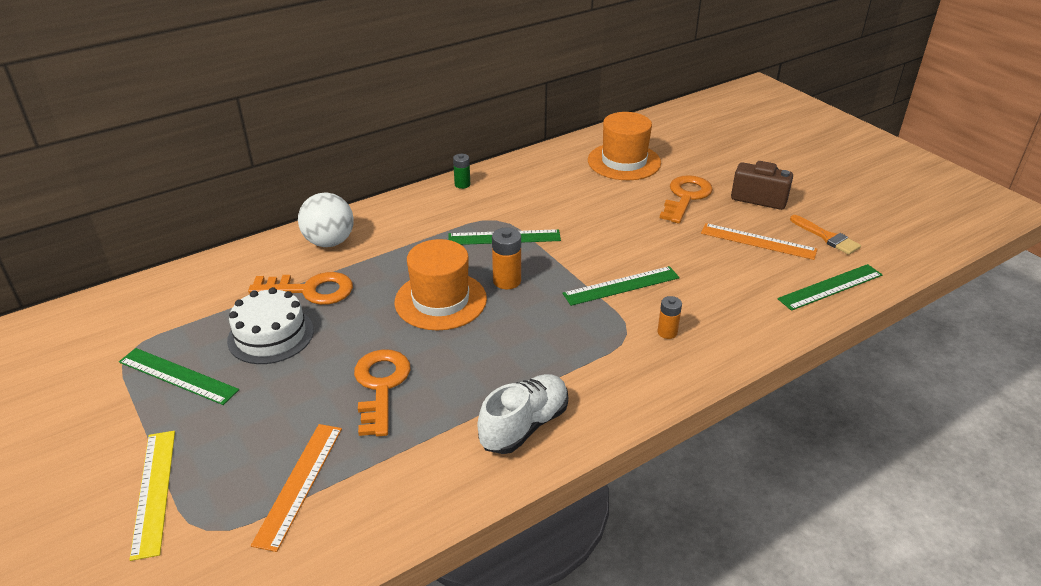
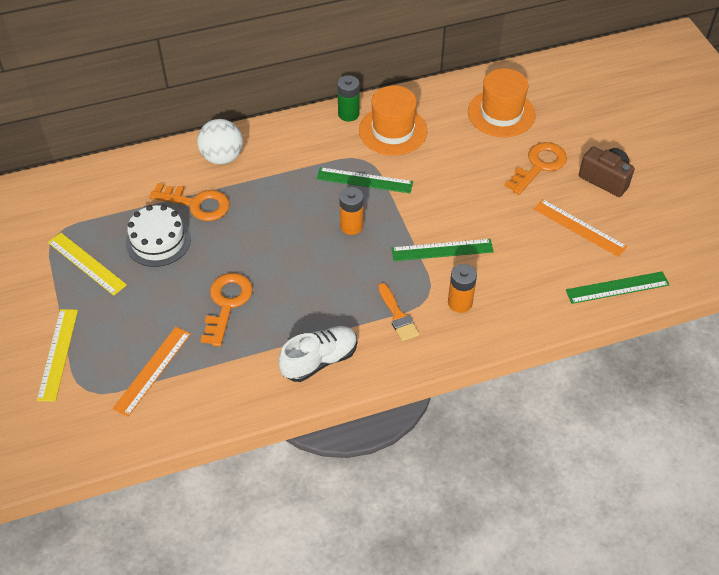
camera: 15 degrees right, 15 degrees up
green ruler [119,348,239,405] -> yellow ruler [48,233,127,296]
orange hat [395,239,487,330] -> orange hat moved to [359,85,427,155]
green battery [453,154,470,189] -> green battery [337,75,359,121], size x1.53
orange battery [657,296,682,339] -> orange battery [448,264,477,313], size x1.53
orange brush [790,215,861,255] -> orange brush moved to [378,283,419,341]

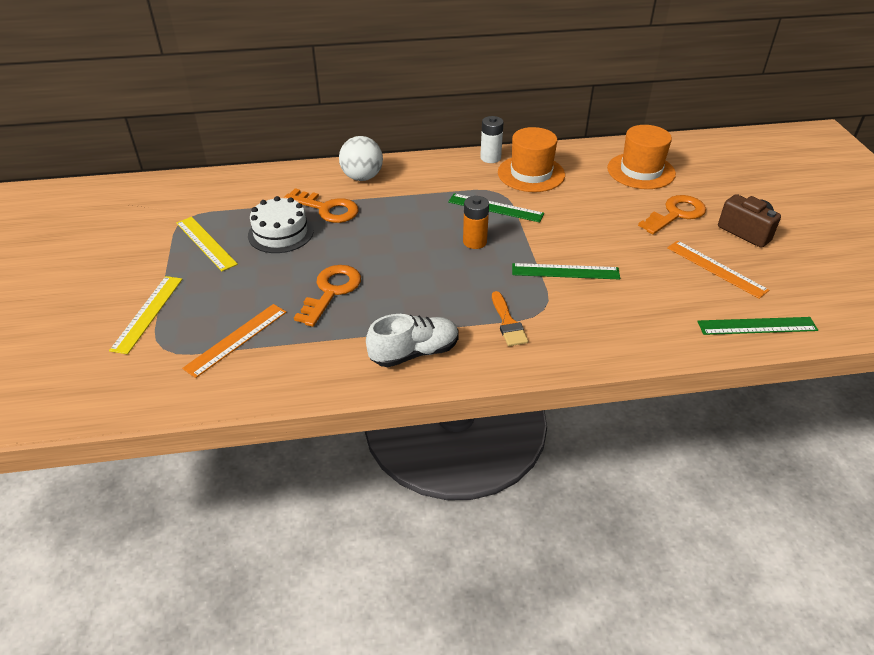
camera: 10 degrees right, 10 degrees down
green battery [337,75,359,121] -> white battery [480,116,504,163]
orange battery [448,264,477,313] -> none

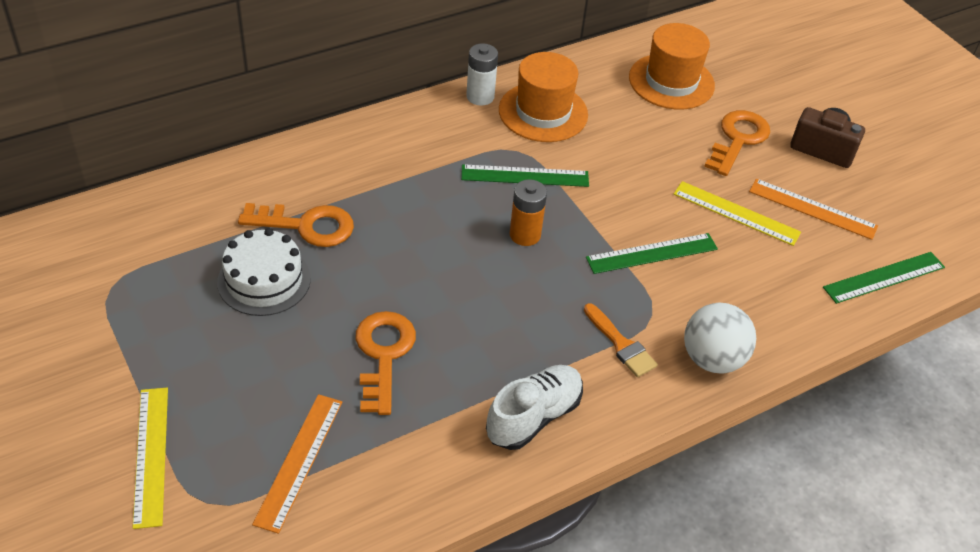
camera: 25 degrees left, 5 degrees up
yellow ruler [176,217,238,271] -> yellow ruler moved to [673,181,801,246]
white ball [339,136,383,181] -> white ball moved to [684,303,756,374]

